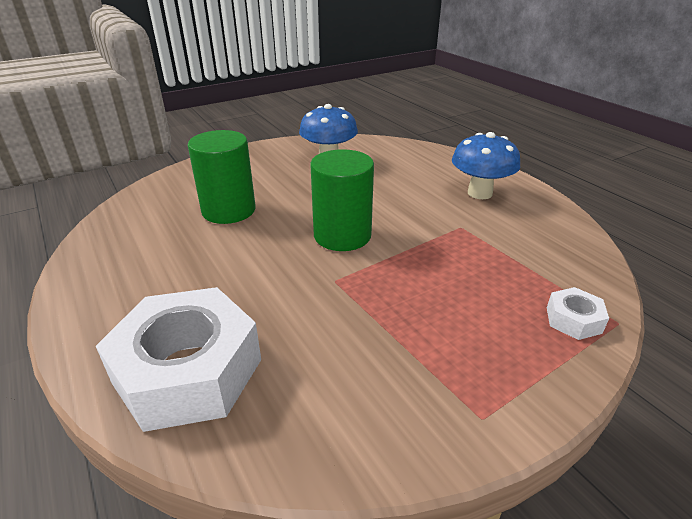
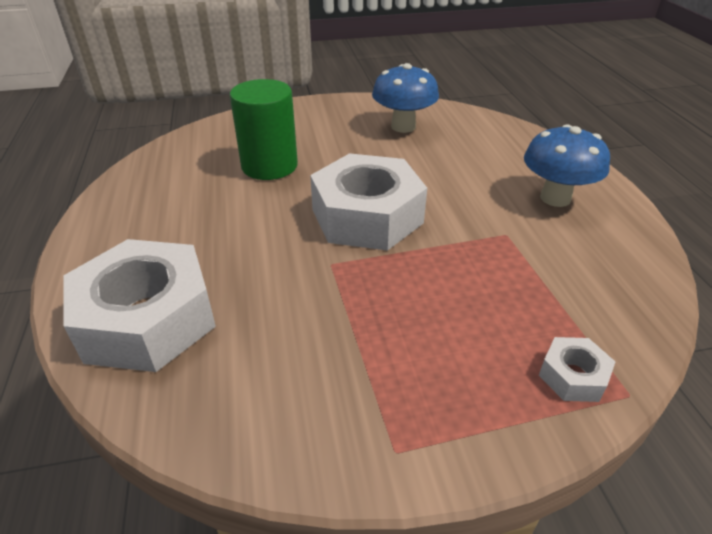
camera: 20 degrees right, 5 degrees up
green cylinder [310,149,374,251] -> white nut [310,153,427,251]

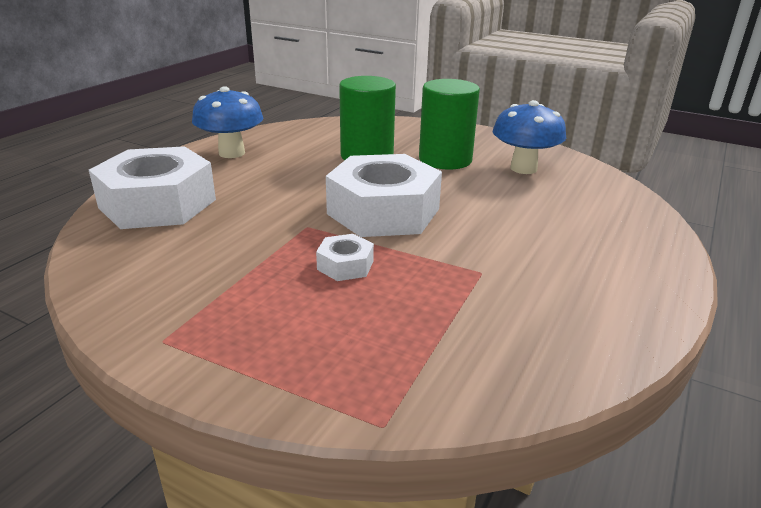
camera: 40 degrees right, 10 degrees down
blue mushroom [524,124,610,207] -> blue mushroom moved to [192,86,263,158]
white nut [539,337,615,402] -> white nut moved to [316,234,374,281]
none -> green cylinder [419,79,480,169]

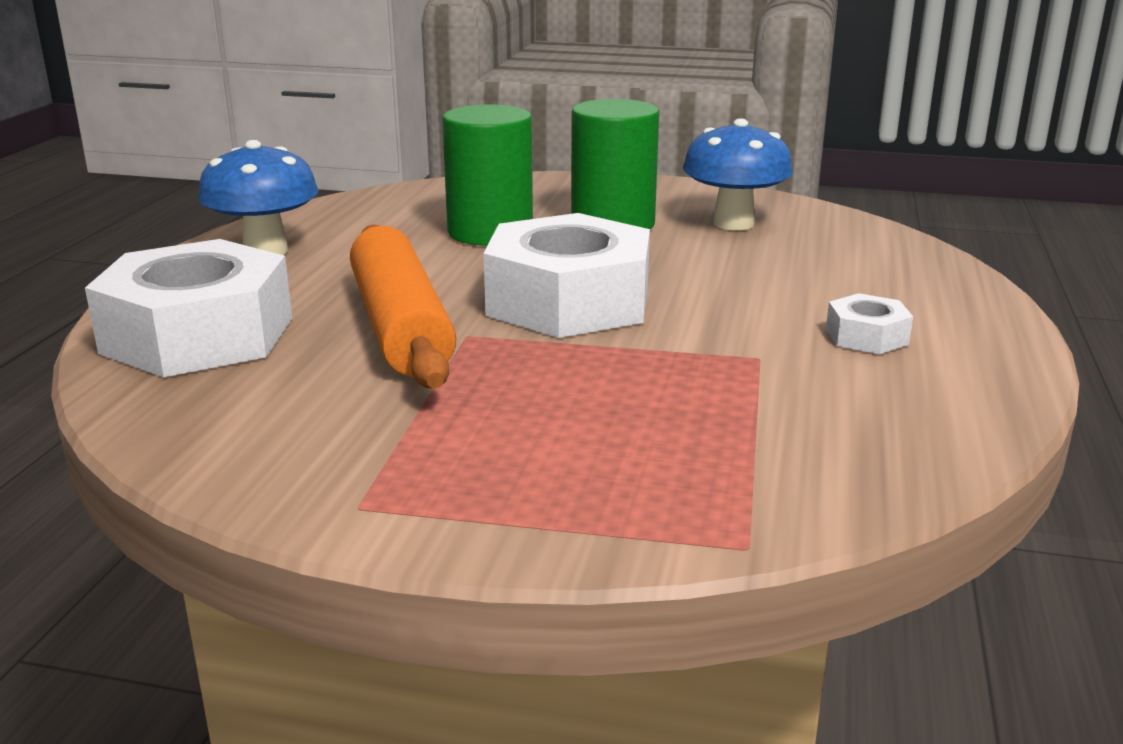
camera: 15 degrees left, 5 degrees down
white nut [316,234,374,281] -> white nut moved to [826,293,913,354]
none -> orange rolling pin [350,224,456,389]

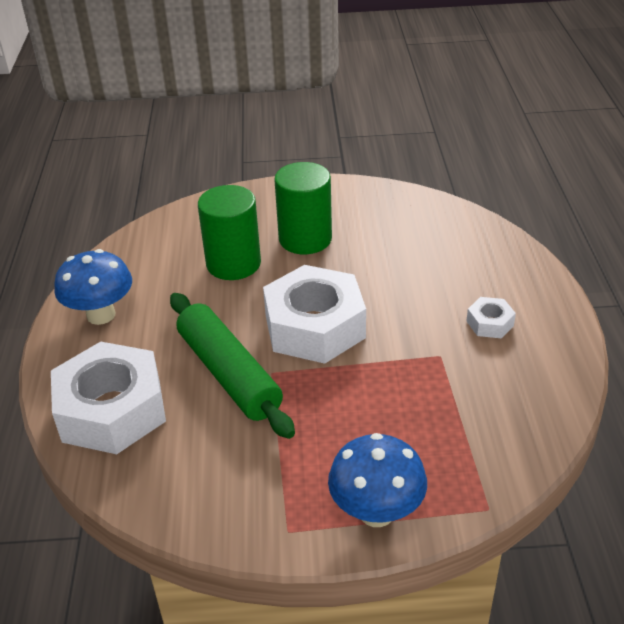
camera: 15 degrees left, 15 degrees up
orange rolling pin [350,224,456,389] -> green rolling pin [170,293,295,439]
blue mushroom [683,119,793,230] -> blue mushroom moved to [328,433,427,527]

